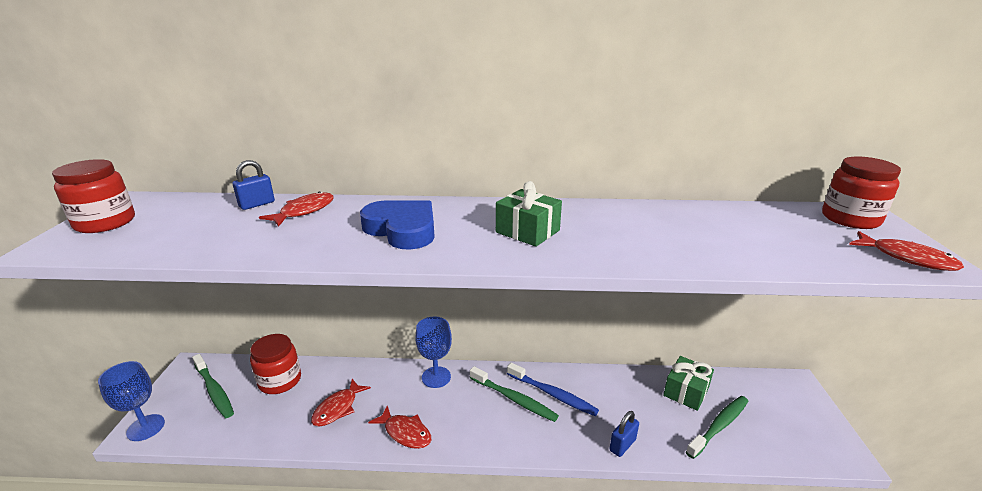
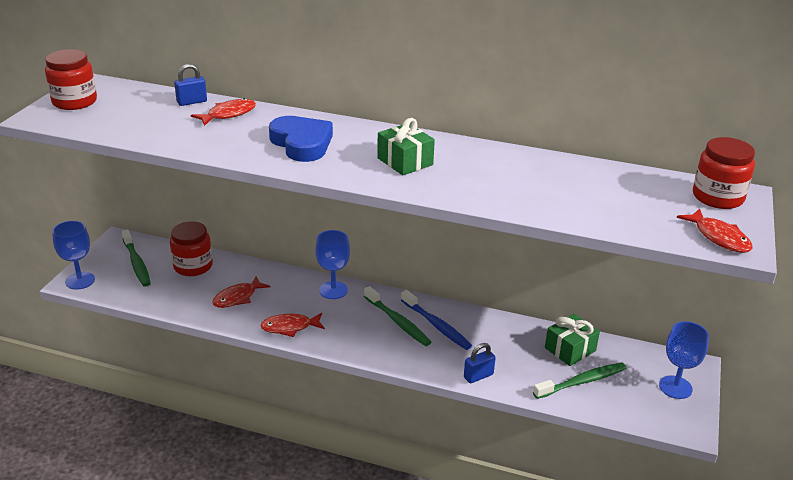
camera: 15 degrees right, 5 degrees up
red fish [368,405,431,449] -> red fish turned 120 degrees clockwise [260,313,325,337]
none -> blue goblet [659,321,709,399]

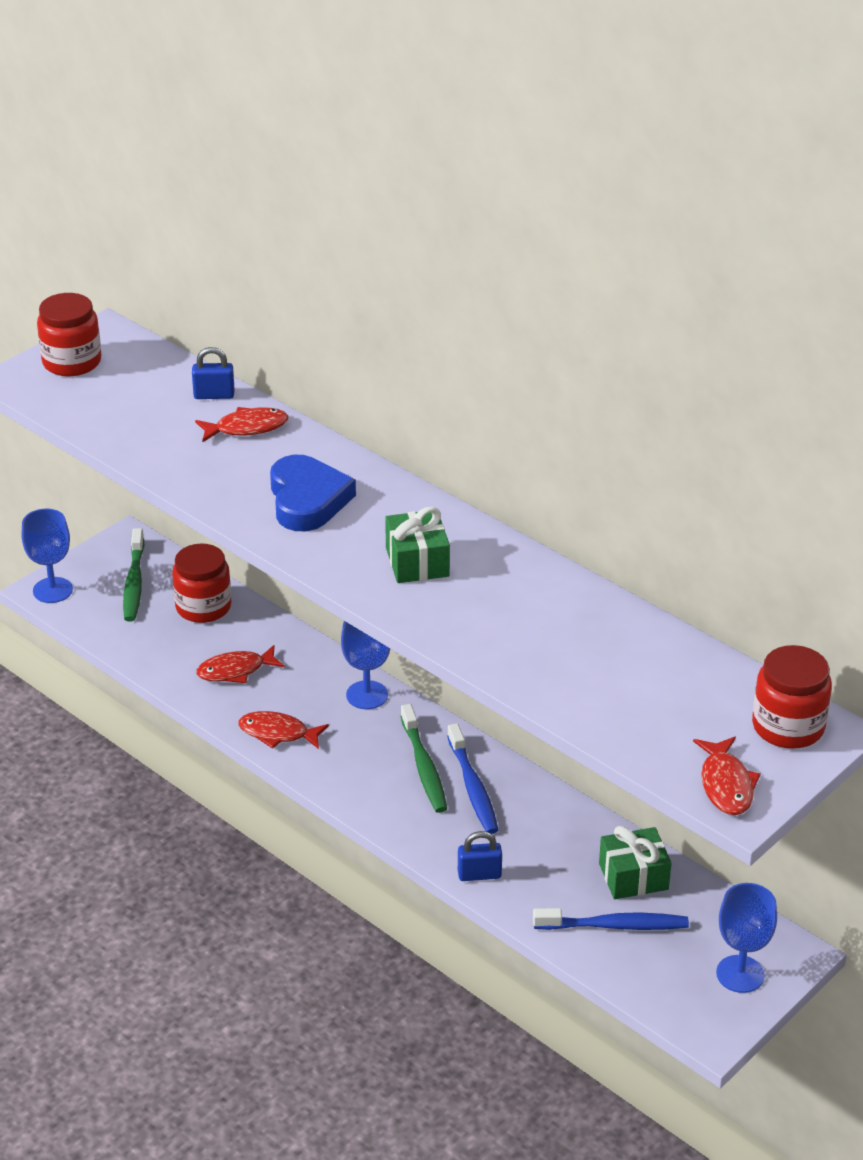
camera: 25 degrees right, 5 degrees up
green toothbrush [533,363,627,399] -> blue toothbrush [533,908,689,930]

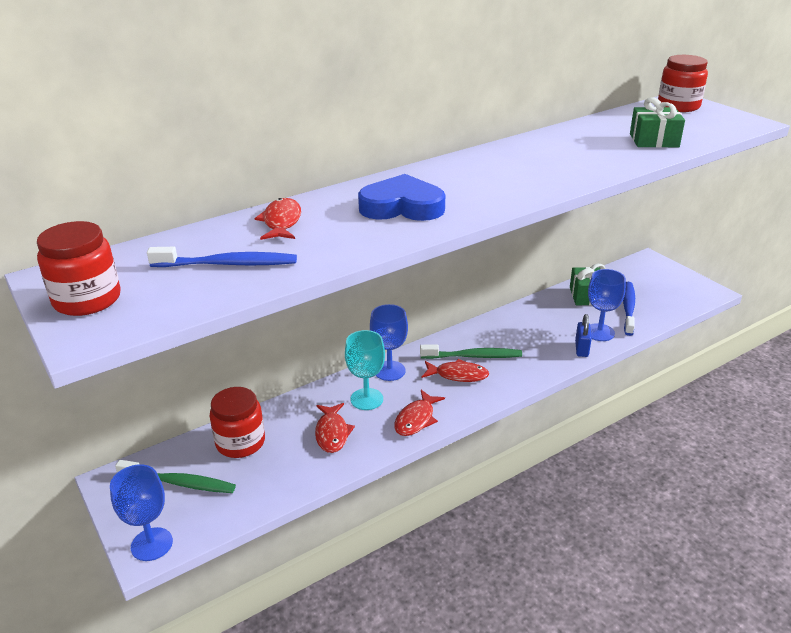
camera: 75 degrees left, 5 degrees down
blue padlock [192,347,235,399] -> none
green gift [385,507,450,583] -> green gift moved to [630,97,685,148]
blue toothbrush [447,723,498,834] -> blue toothbrush moved to [147,247,297,267]
red fish [693,737,761,815] -> red fish moved to [422,359,489,382]
blue goblet [716,883,777,993] -> blue goblet moved to [588,269,626,341]
none -> turquoise goblet [345,330,385,410]

